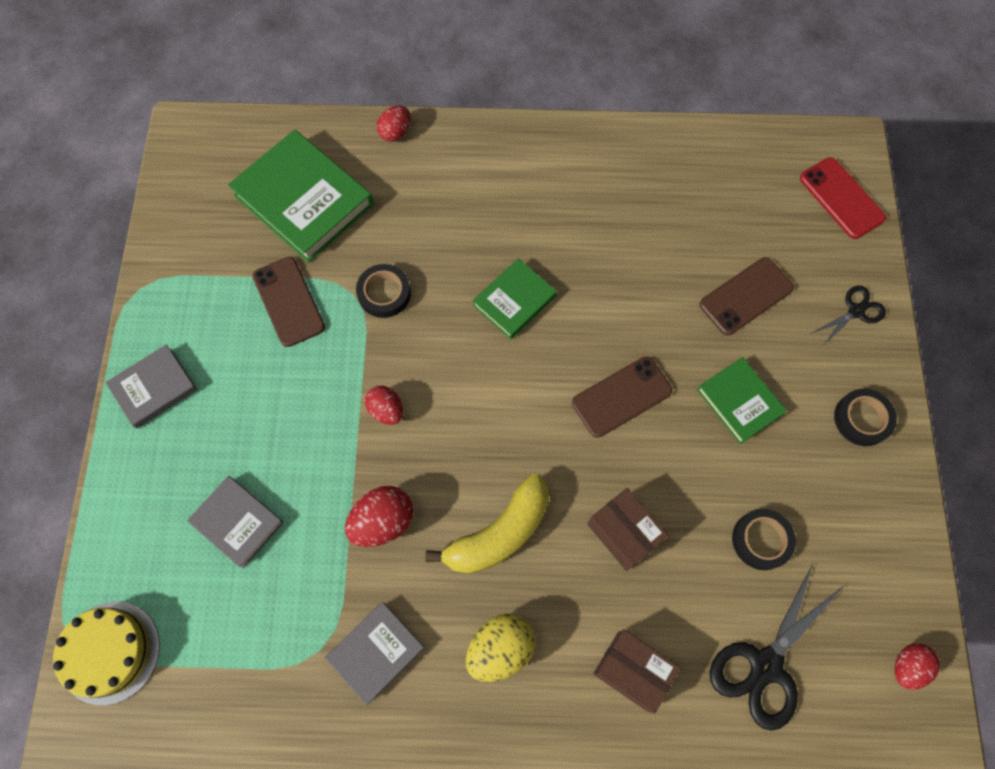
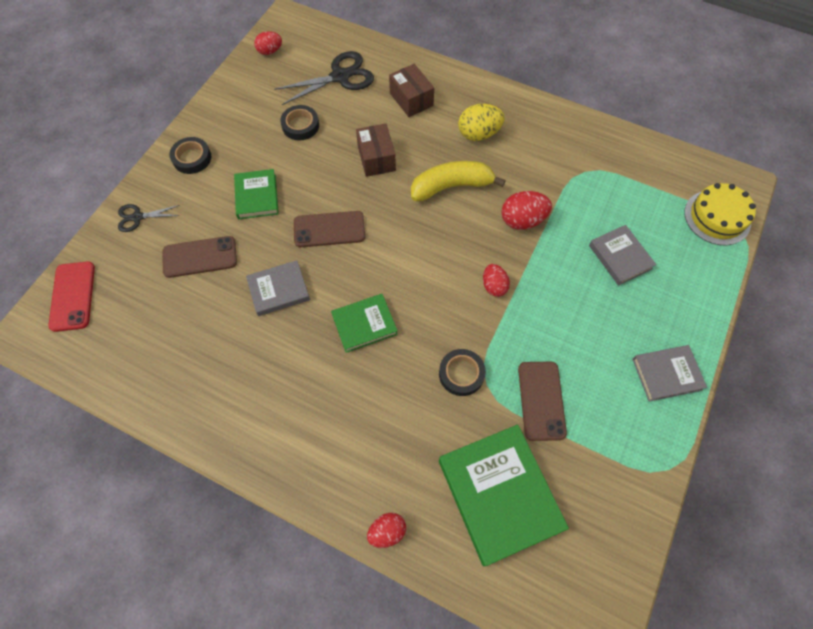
camera: 155 degrees left, 5 degrees down
grey book [325,602,425,705] -> grey book moved to [246,260,310,316]

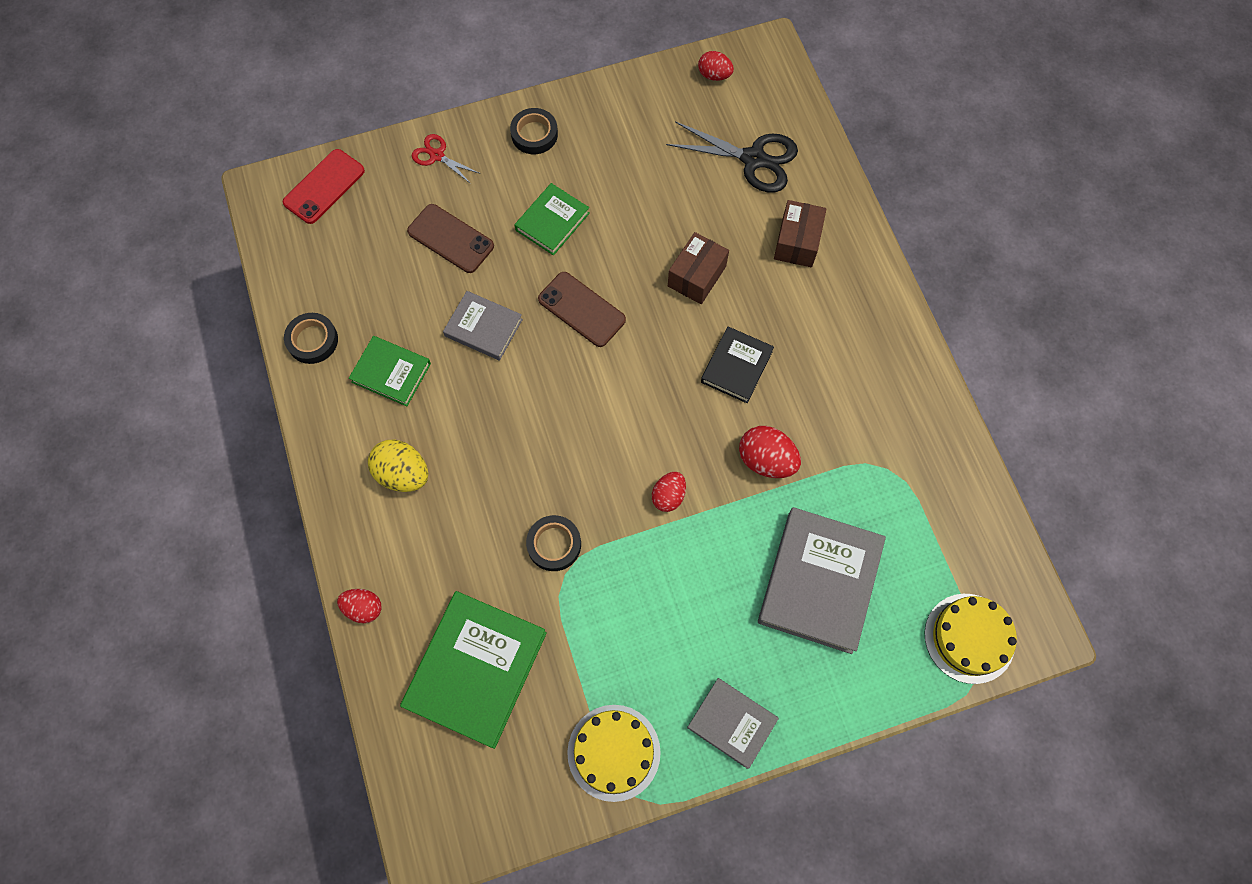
camera: 45 degrees right, 5 degrees up
black scissors [118,204,180,232] -> red scissors [412,134,481,184]
black tape [280,105,319,140] -> black tape moved to [284,313,338,364]
green book [331,294,398,353] -> green book moved to [349,336,431,406]
yellow banana [411,161,506,201] -> black book [701,327,774,403]
yellow egg [458,104,505,141] -> yellow egg moved to [368,440,428,492]
brown phone [518,362,567,441] -> none
grey book [589,225,656,286] -> grey book [758,507,886,654], size x1.76
none -> yellow cake [567,705,661,802]

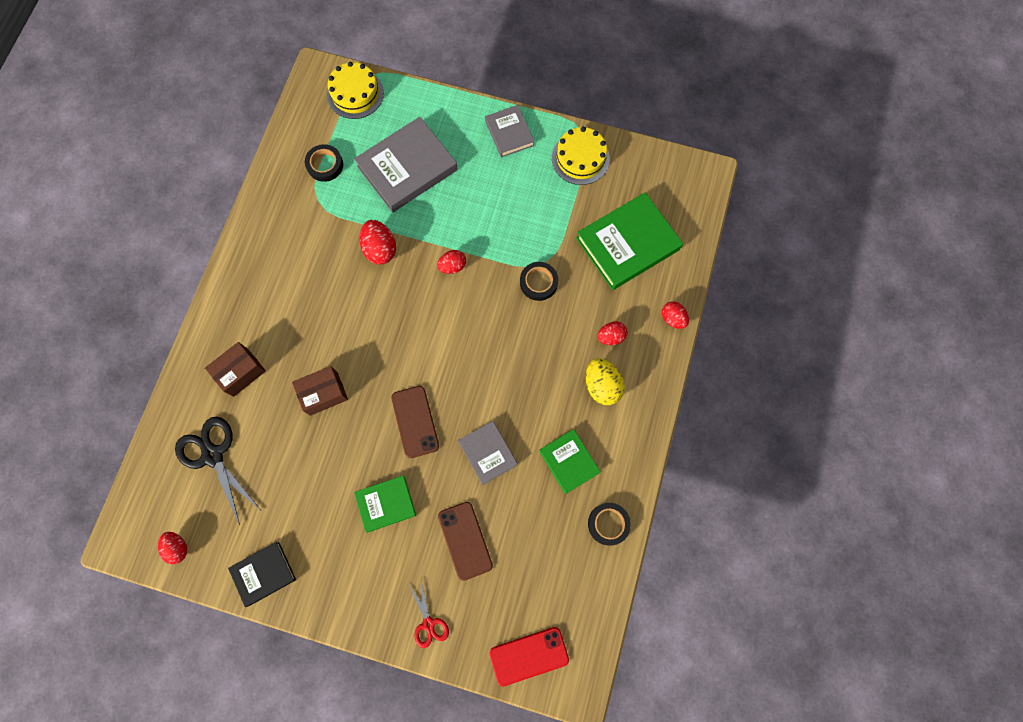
camera: 145 degrees left, 5 degrees up
black tape [510,108,558,154] -> black tape moved to [305,144,343,182]
black book [701,327,774,403] -> black book moved to [228,542,296,607]
none -> red egg [597,321,627,345]

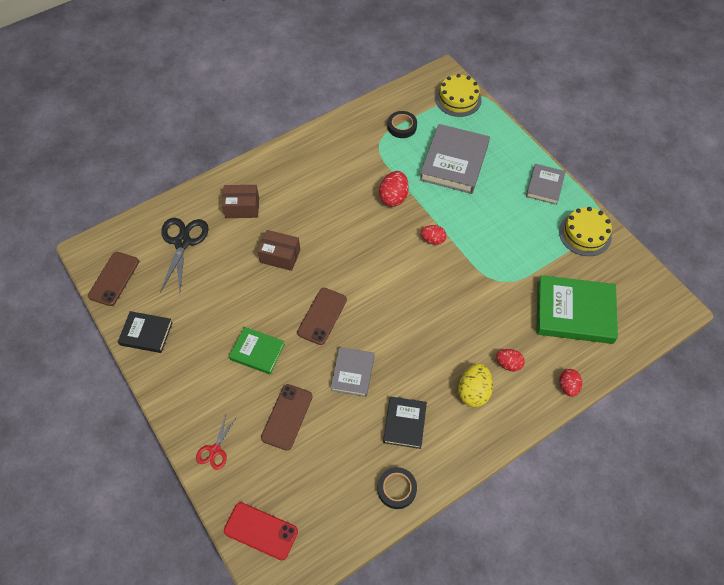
camera: 40 degrees right, 15 degrees down
red egg [158,532,187,564] -> brown phone [88,252,139,306]
grey book [354,117,458,213] -> grey book turned 75 degrees counterclockwise [420,124,490,194]
black tape [520,262,558,301] -> none
green book [539,429,601,494] -> black book [383,396,427,449]

